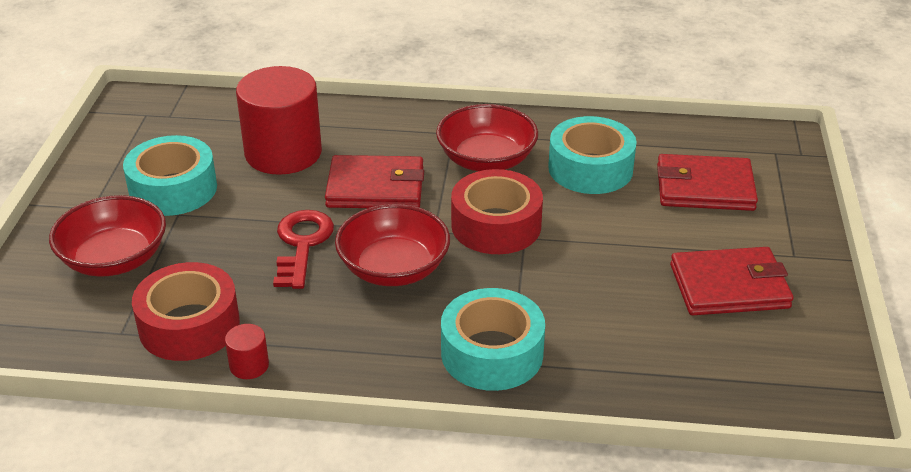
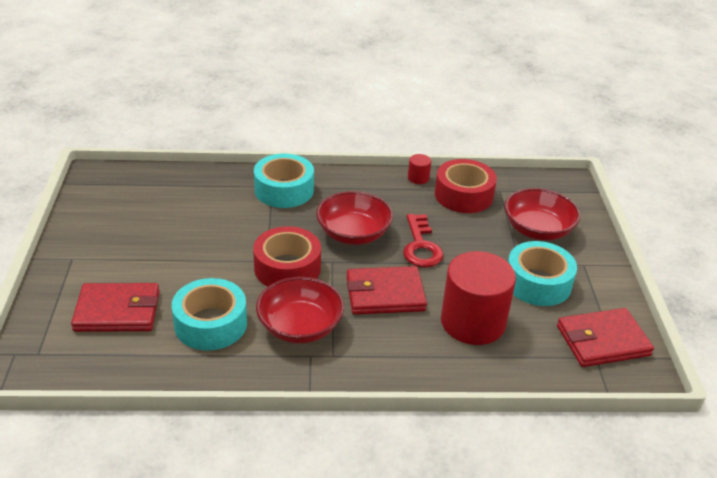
camera: 170 degrees right, 0 degrees up
red wallet [670,247,794,315] -> red wallet moved to [557,308,654,367]

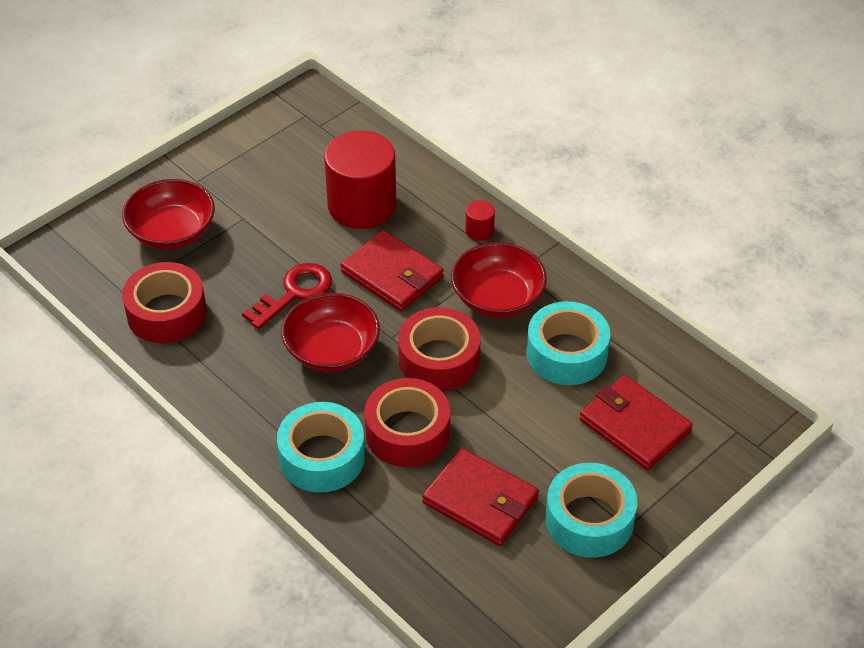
camera: 130 degrees left, 10 degrees up
red cylinder [408,154,431,184] -> red cylinder moved to [466,200,495,241]
turquoise tape [508,241,577,306] -> turquoise tape moved to [545,463,637,558]
red wallet [557,308,654,367] -> red wallet moved to [422,448,539,546]
none -> red tape [364,378,450,467]

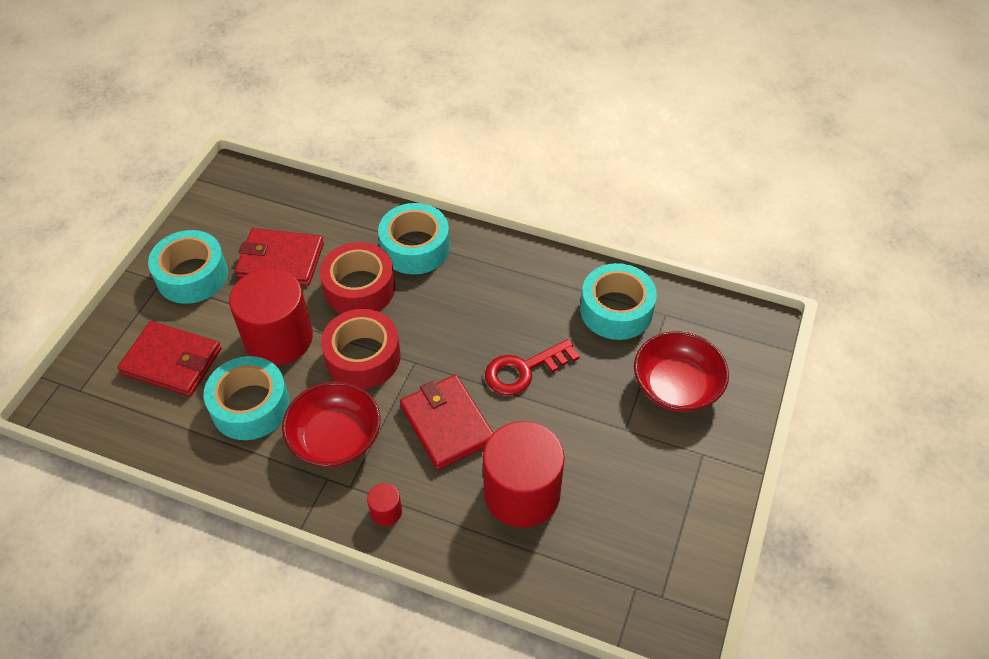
camera: 155 degrees right, 5 degrees up
red tape [122,262,207,343] -> turquoise tape [580,263,657,340]
red key [242,263,332,329] -> red key turned 45 degrees clockwise [485,339,580,395]
red bowl [281,293,380,372] -> none
red wallet [341,230,444,311] -> red wallet turned 45 degrees clockwise [400,375,493,470]
none -> red cylinder [229,268,313,366]

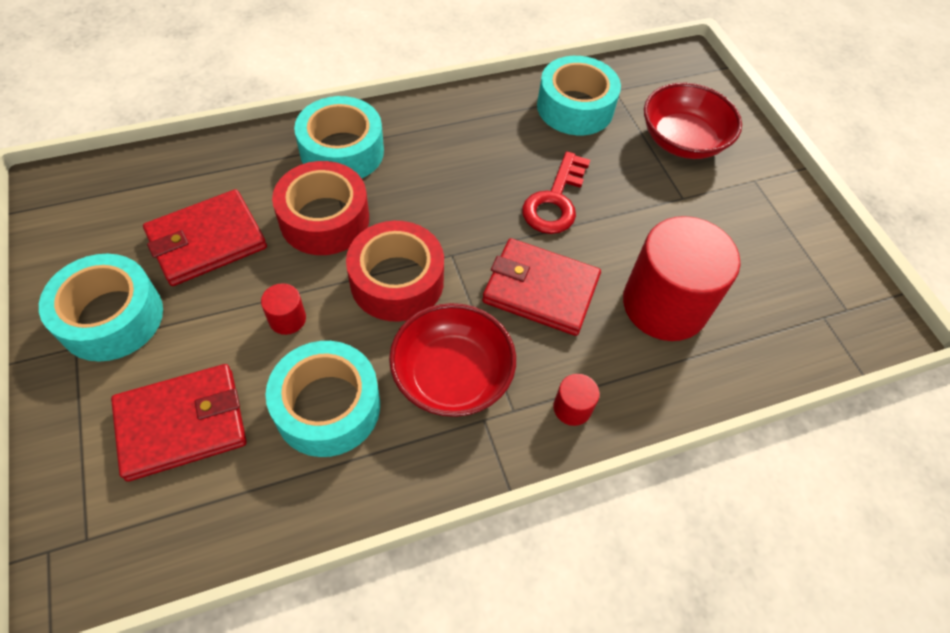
camera: 45 degrees left, 5 degrees up
red cylinder [229,268,313,366] -> red cylinder [261,283,306,335], size x0.41

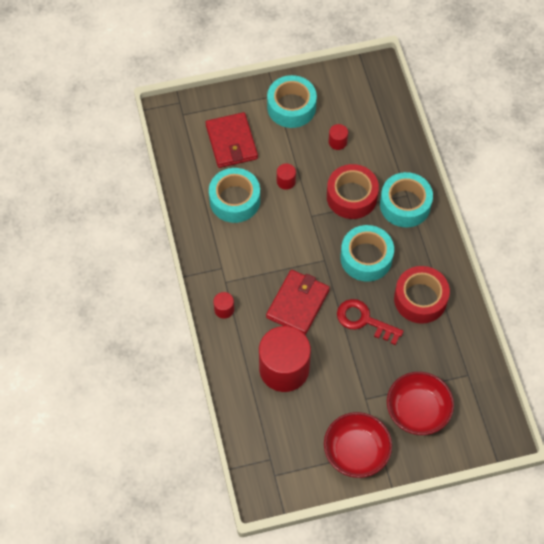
camera: 100 degrees right, 5 degrees up
red wallet [143,189,267,286] -> red cylinder [329,124,348,150]
red tape [346,221,444,321] -> red tape moved to [394,266,450,324]
red bowl [389,303,516,417] -> red bowl moved to [324,412,392,478]
turquoise tape [537,56,621,135] -> turquoise tape moved to [340,225,394,282]

